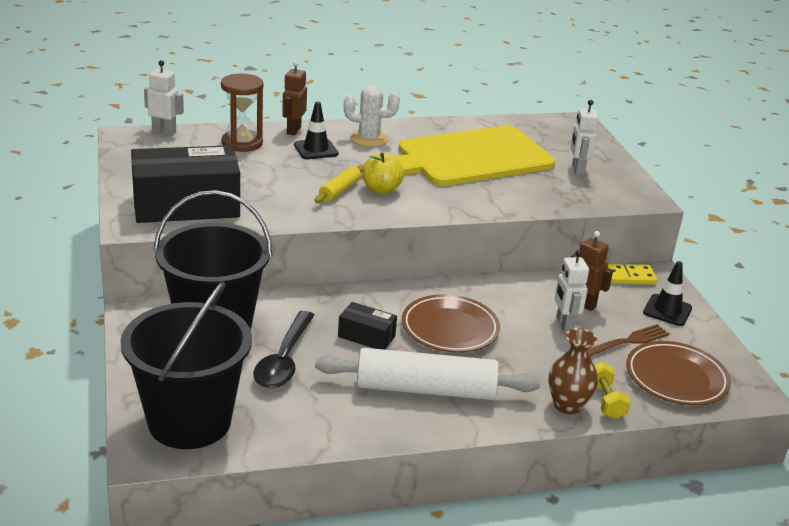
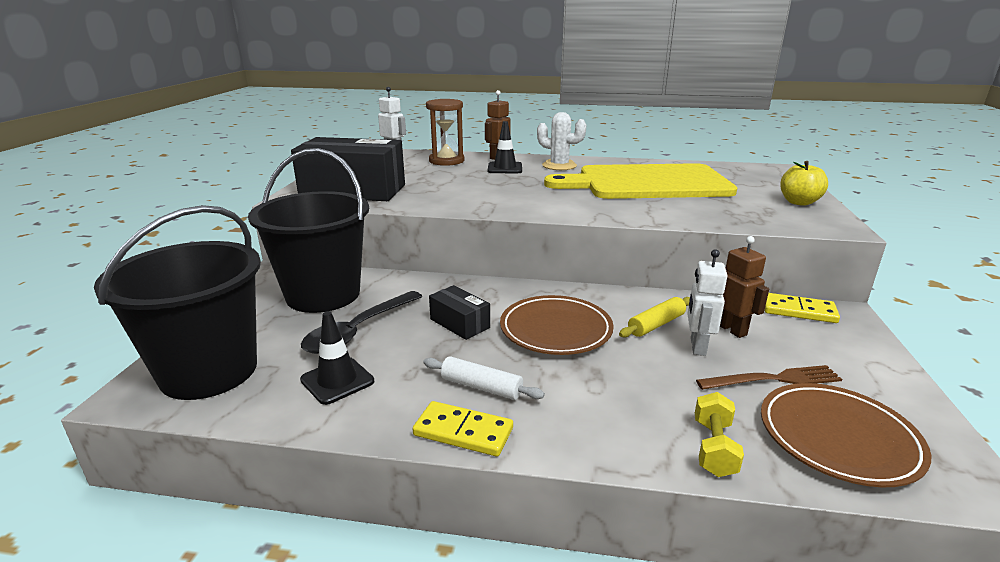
camera: 25 degrees right, 5 degrees down
yellow rolling pin [314,165,364,203] -> yellow rolling pin moved to [619,297,690,338]
white rolling pin [315,348,540,400] -> white rolling pin [423,356,545,400], size x0.49
yellow apple [362,153,404,194] -> yellow apple moved to [780,161,828,206]
brown vase [548,328,598,415] -> none
white robot [571,100,599,176] -> none
black traffic cone [643,261,692,326] -> black traffic cone moved to [300,311,374,405]
none -> yellow domino [413,401,513,456]

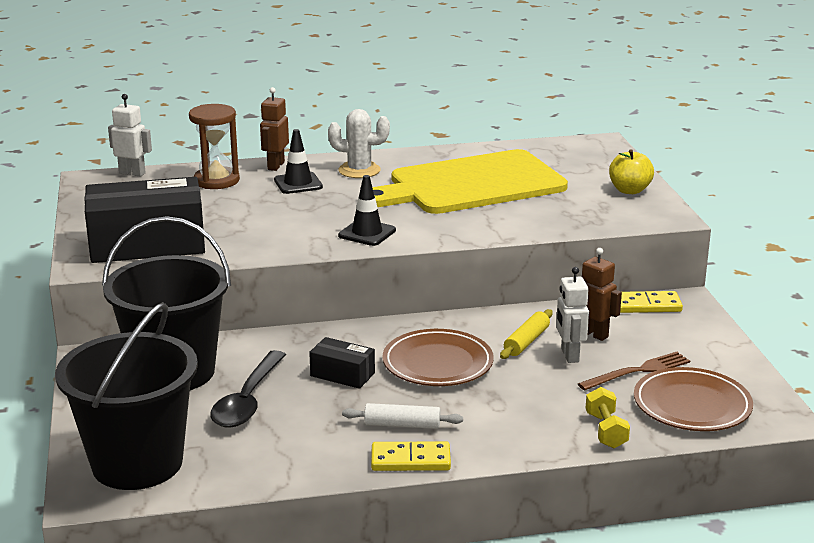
camera: 20 degrees left, 0 degrees up
black traffic cone [300,311,374,405] -> black traffic cone moved to [338,175,396,246]

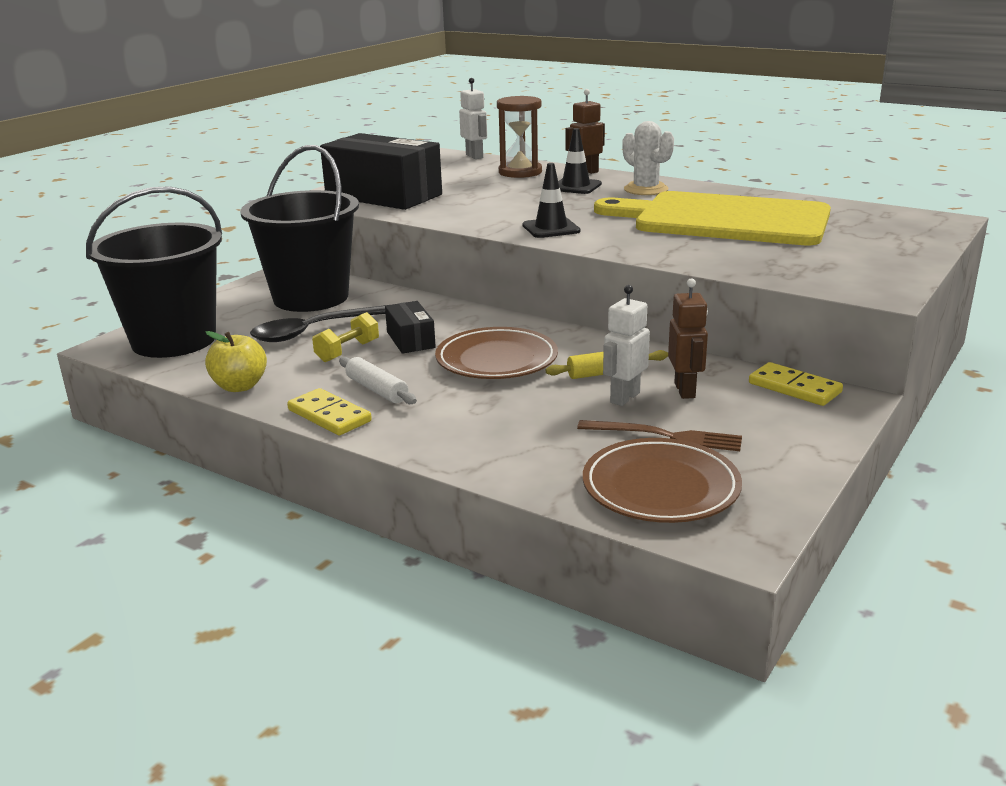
camera: 45 degrees right, 0 degrees up
yellow dumbbell [586,387,630,448] -> yellow dumbbell moved to [312,312,379,362]
yellow apple [609,149,654,194] -> yellow apple moved to [205,331,267,392]

